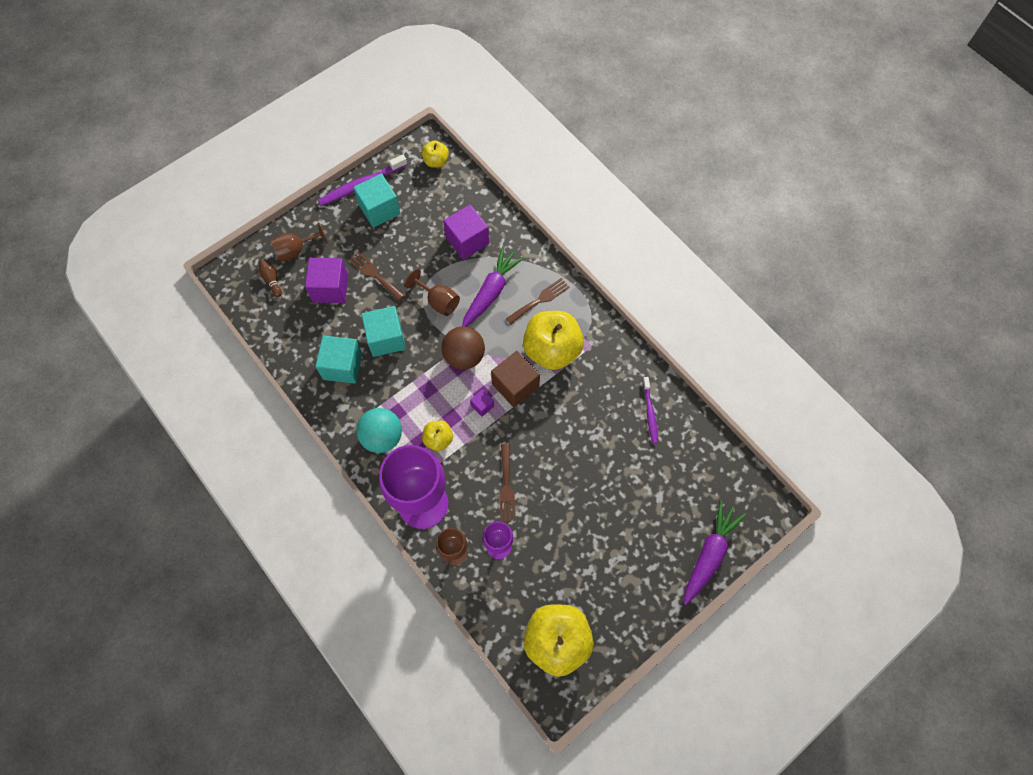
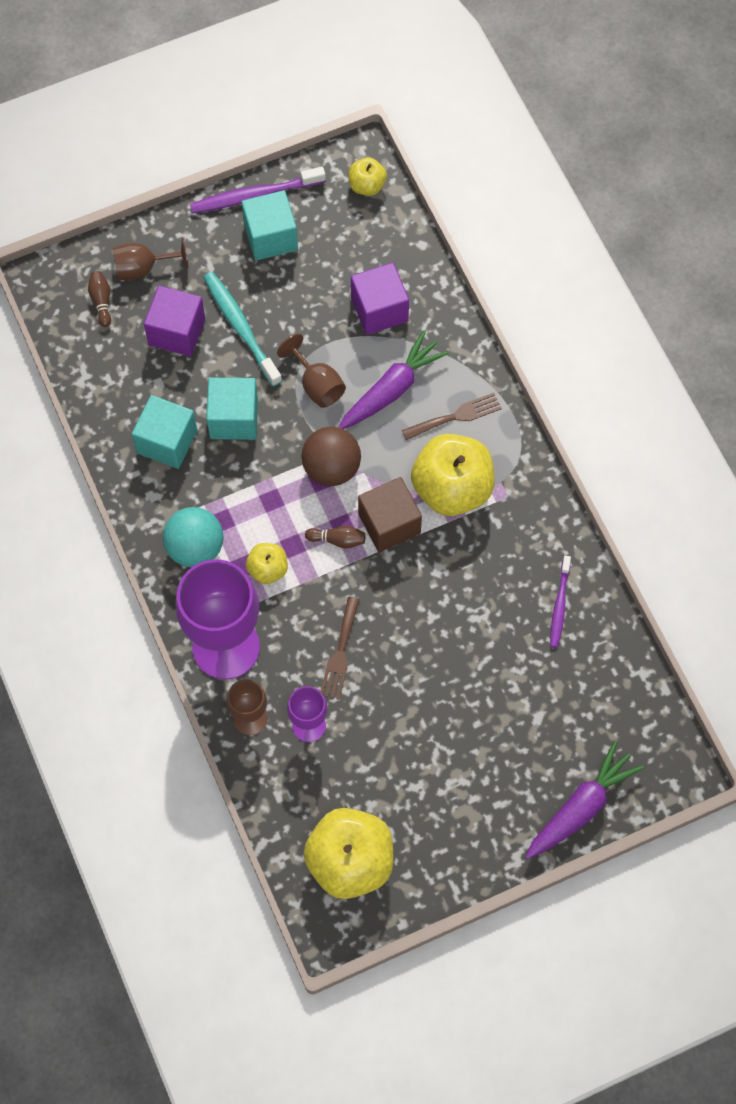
camera: 15 degrees right, 0 degrees up
brown fork [349,252,405,302] -> turquoise toothbrush [203,272,282,386]
purple cube [470,389,494,417] -> brown bowling pin [305,526,365,549]

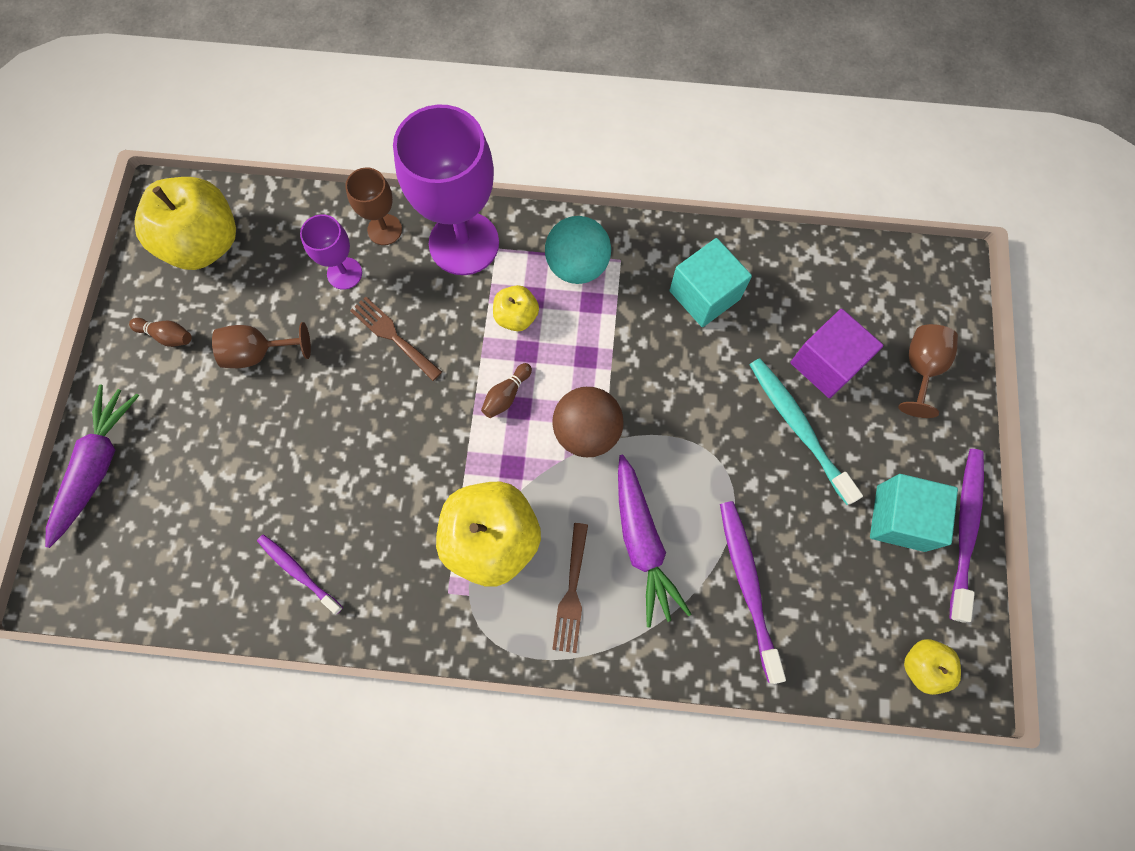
camera: 120 degrees right, 5 degrees up
brown bowling pin [88,271,111,327] -> brown bowling pin moved to [129,318,192,347]
turquoise toothbrush [203,272,282,386] -> turquoise toothbrush turned 120 degrees counterclockwise [750,358,863,505]
turquoise cube [206,378,258,440] -> none
brown goblet [277,334,346,408] -> brown goblet moved to [212,322,311,368]
purple cube [351,263,409,335] -> purple toothbrush [720,501,786,684]
brown cube [358,477,422,552] -> none
purple carrot [526,741,644,859] -> purple carrot turned 150 degrees counterclockwise [45,384,139,548]

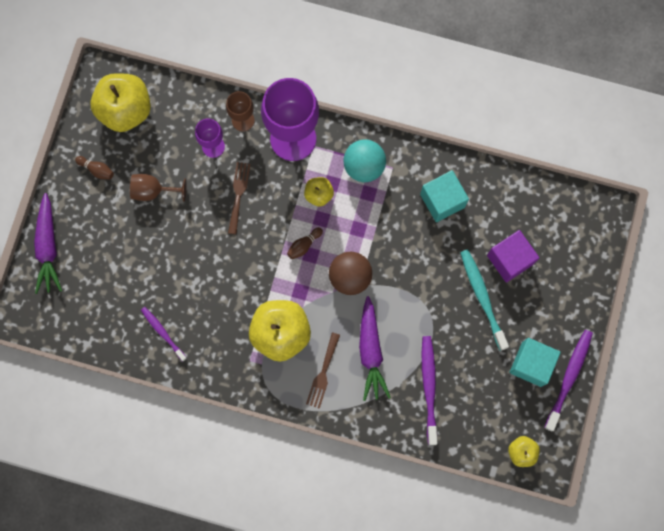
camera: 10 degrees right, 5 degrees up
purple carrot [45,384,139,548] -> purple carrot turned 150 degrees clockwise [34,193,62,294]
brown fork [350,296,442,381] -> brown fork turned 45 degrees clockwise [228,162,251,234]
brown goblet [898,324,958,418] -> none

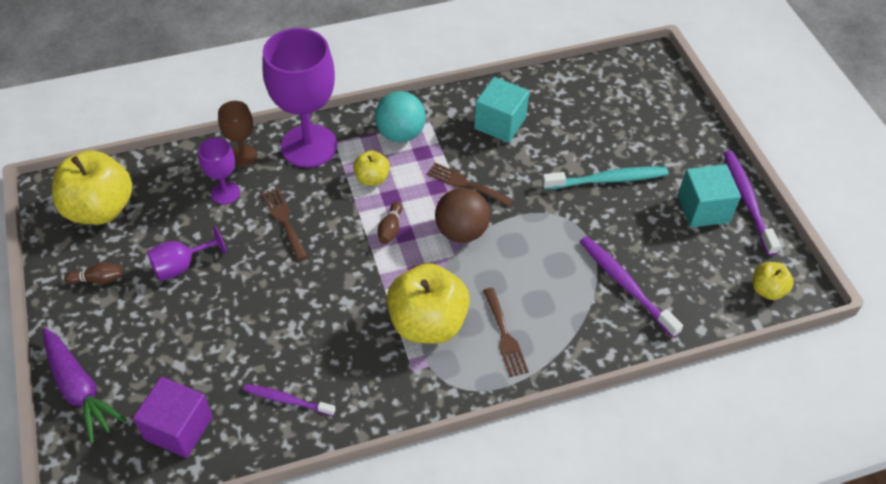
camera: 35 degrees left, 25 degrees down
brown goblet [130,174,186,202] -> purple goblet [147,226,227,281]
purple carrot [359,296,391,401] -> none
turquoise toothbrush [460,249,509,351] -> turquoise toothbrush turned 135 degrees clockwise [542,167,668,190]
purple cube [487,230,539,283] -> purple cube moved to [133,377,213,458]
none -> brown fork [427,163,514,206]

